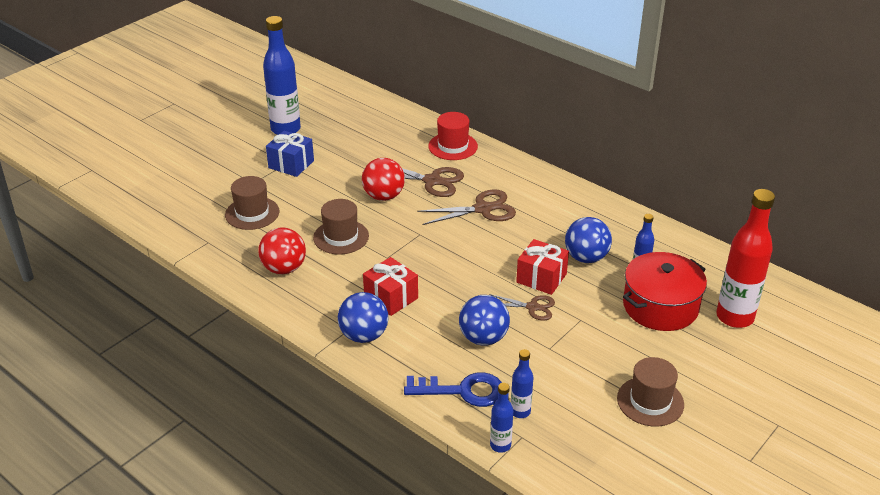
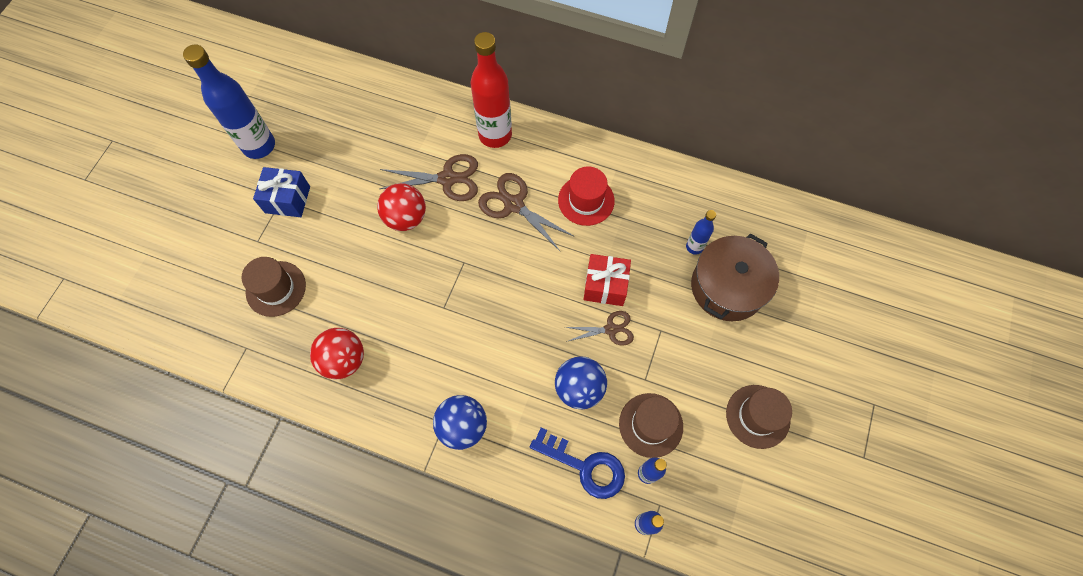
camera: 20 degrees left, 30 degrees up
brown hat [313,199,369,255] -> brown hat moved to [619,393,683,458]
red gift [363,257,418,316] -> none
blue key [404,372,502,407] -> blue key turned 45 degrees clockwise [530,427,625,499]
brown scissors [417,189,516,225] -> brown scissors turned 105 degrees counterclockwise [478,173,575,252]
red hat [428,112,478,160] -> red hat moved to [558,166,615,226]
blue ball [565,217,612,263] -> none
red pot [623,252,707,331] -> brown pot [691,233,779,321]
red bottle [716,189,775,328] -> red bottle moved to [471,32,512,148]

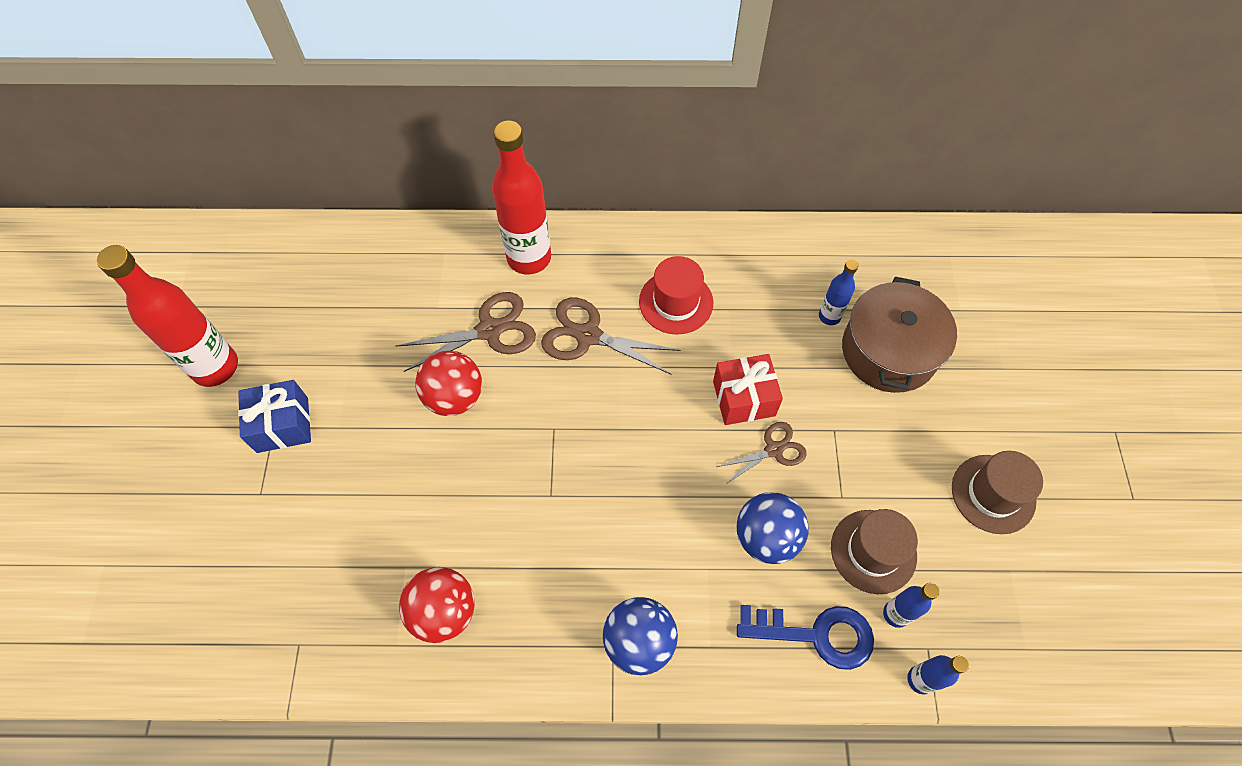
camera: 20 degrees left, 5 degrees down
blue bottle [183,44,275,159] -> red bottle [97,245,238,387]
brown hat [242,257,306,317] -> none

